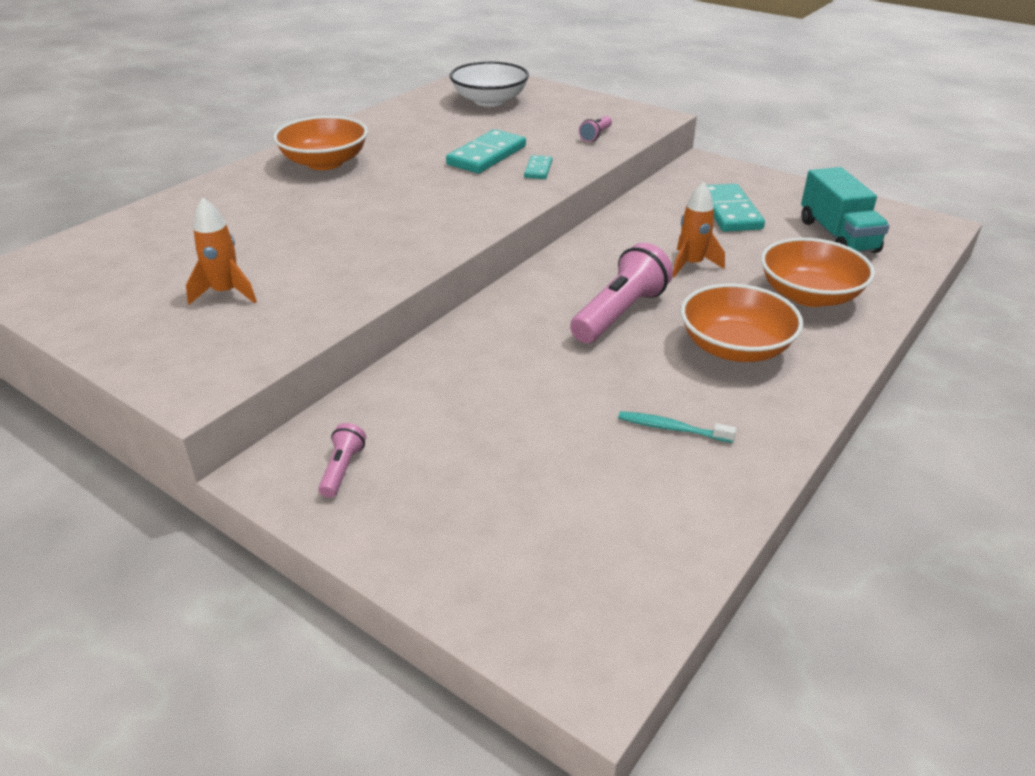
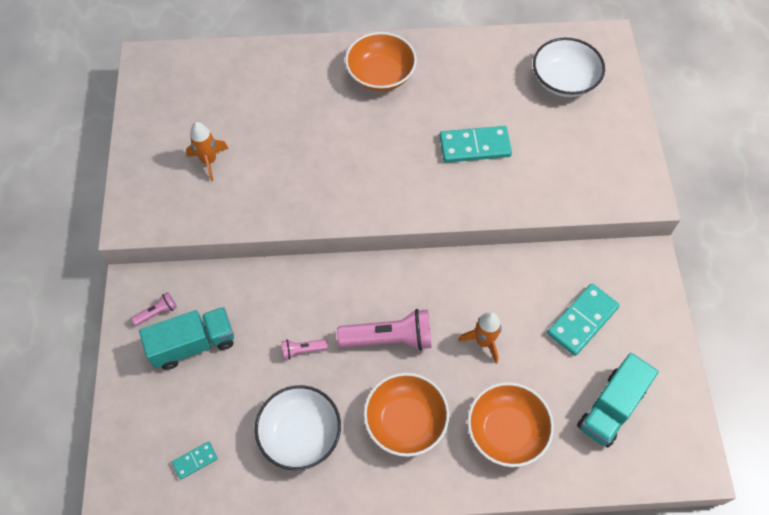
camera: 50 degrees right, 25 degrees up
turquoise domino [524,155,552,179] -> turquoise domino moved to [172,441,218,479]
pink flashlight [579,116,612,142] -> pink flashlight moved to [282,339,328,360]
turquoise toothbrush [618,411,737,443] -> white bowl [255,385,341,470]
none -> turquoise truck [139,307,234,370]

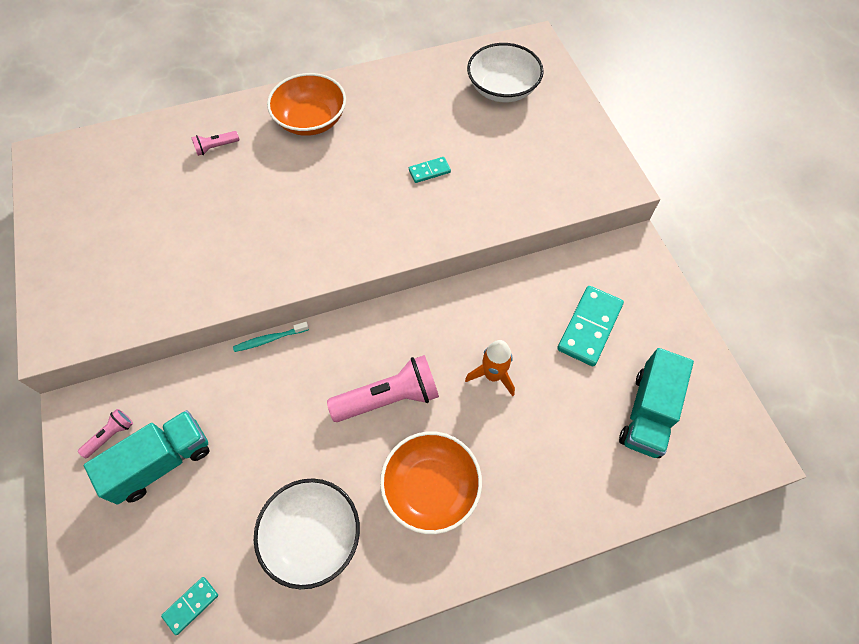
camera: 15 degrees left, 0 degrees up
orange rocket [186,122,229,181] -> none
pink flashlight [282,339,328,360] -> pink flashlight moved to [191,131,239,156]
turquoise domino [439,126,512,163] -> turquoise domino [409,157,451,183], size x0.52
orange bowl [467,382,554,467] -> none
none -> turquoise toothbrush [233,322,309,352]

